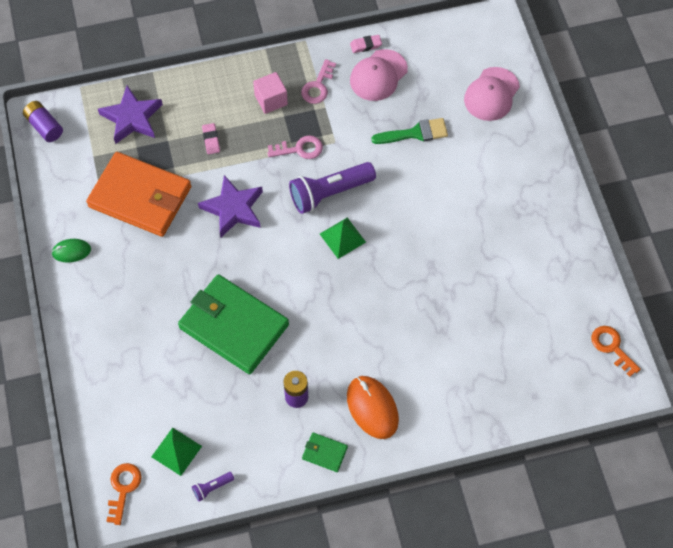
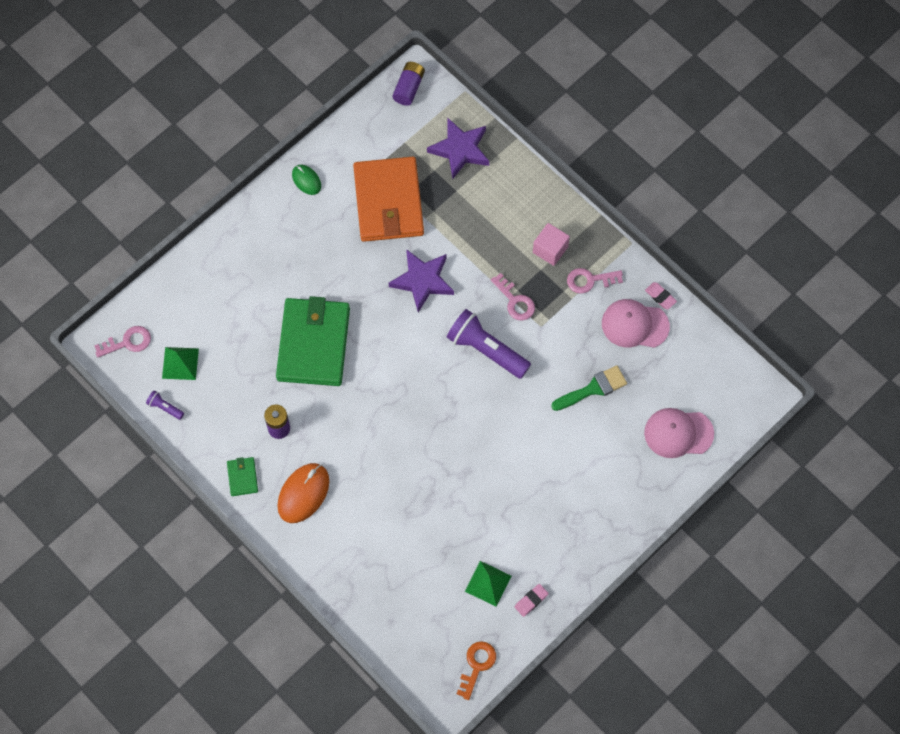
camera: 60 degrees right, 5 degrees up
orange key [106,463,142,525] -> pink key [94,326,151,358]
pink eraser [202,123,220,154] -> pink eraser moved to [515,584,549,617]
green pyramid [320,218,366,259] -> green pyramid moved to [465,561,512,607]
green brush [371,118,448,144] -> green brush turned 75 degrees counterclockwise [551,365,627,411]

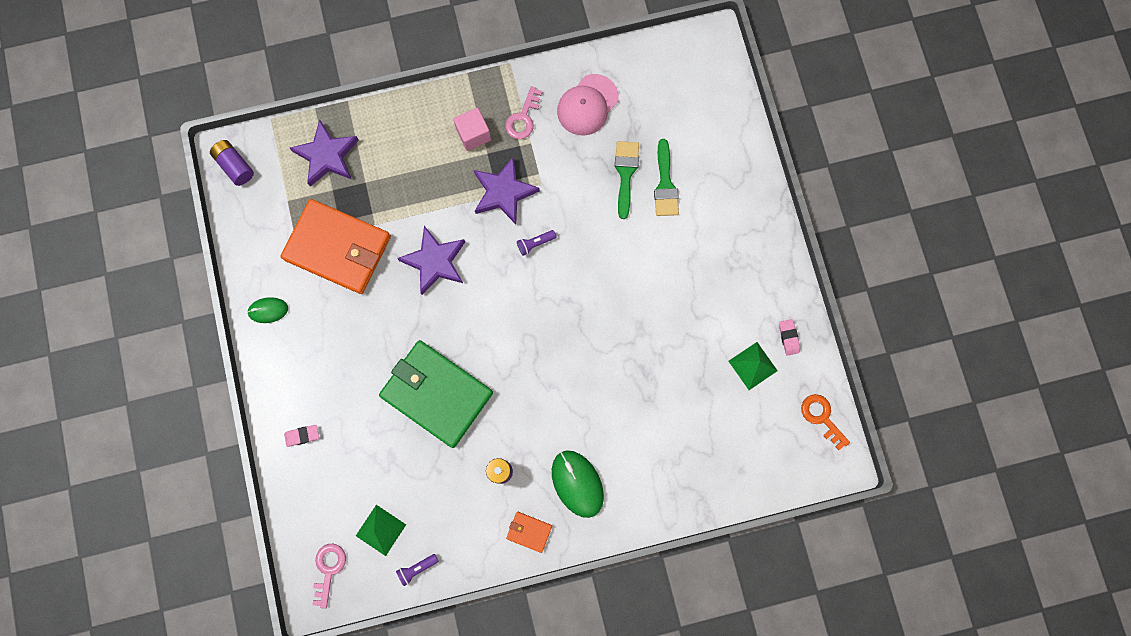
camera: 60 degrees left, 10 degrees up
green wallet [227,457,258,496] -> orange wallet [506,512,552,553]
orange mouse [277,463,329,523] -> green mouse [552,450,604,518]
purple flashlight [447,309,531,379] -> purple flashlight [517,230,556,256], size x0.44
pink key [491,273,535,321] -> purple star [474,156,540,224]
pink cap [644,408,714,458] -> none
pink eraser [645,282,677,309] -> pink eraser moved to [284,425,319,447]
none -> green brush [654,139,679,216]

